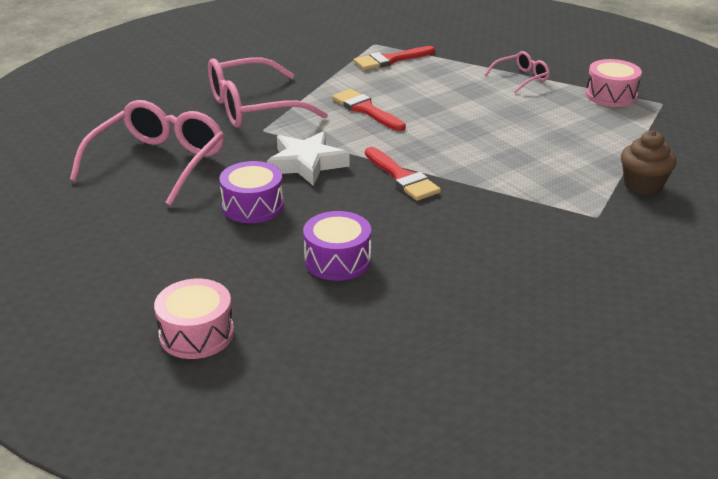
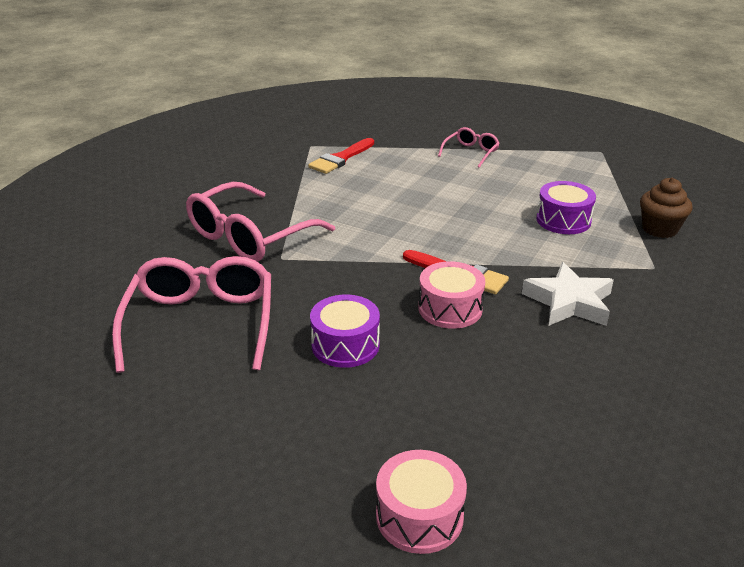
camera: 25 degrees left, 0 degrees up
white star [267,131,349,186] -> white star moved to [522,262,614,326]
purple drum [303,211,371,281] -> purple drum moved to [536,181,596,234]
red brush [332,89,406,131] -> none
pink drum [586,59,642,107] -> pink drum moved to [419,261,485,329]

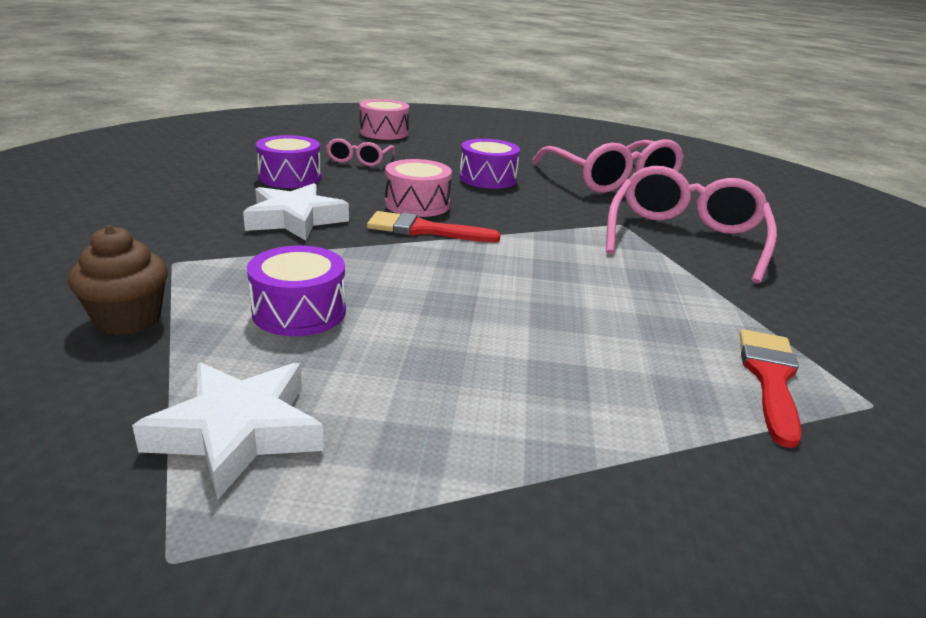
camera: 155 degrees right, 5 degrees down
pink glasses [438,127,500,168] -> pink glasses moved to [326,138,395,166]
none -> white star [132,362,324,500]
none -> purple drum [256,135,321,188]

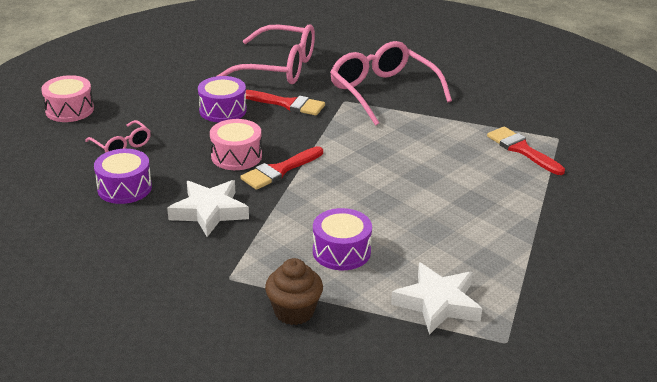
camera: 50 degrees left, 5 degrees up
none -> red brush [246,90,325,116]

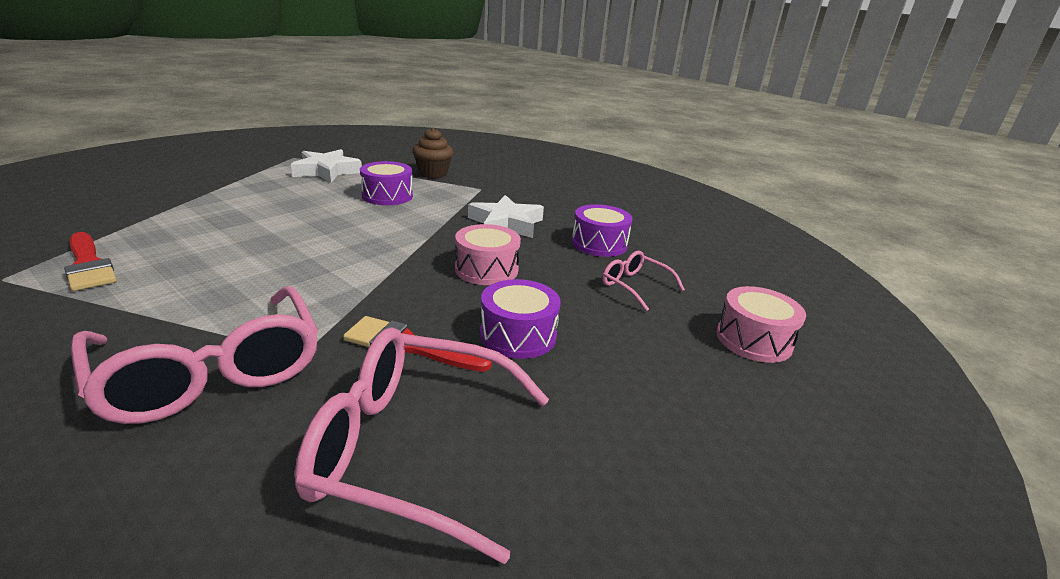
camera: 175 degrees right, 5 degrees down
red brush [240,146,323,190] -> none

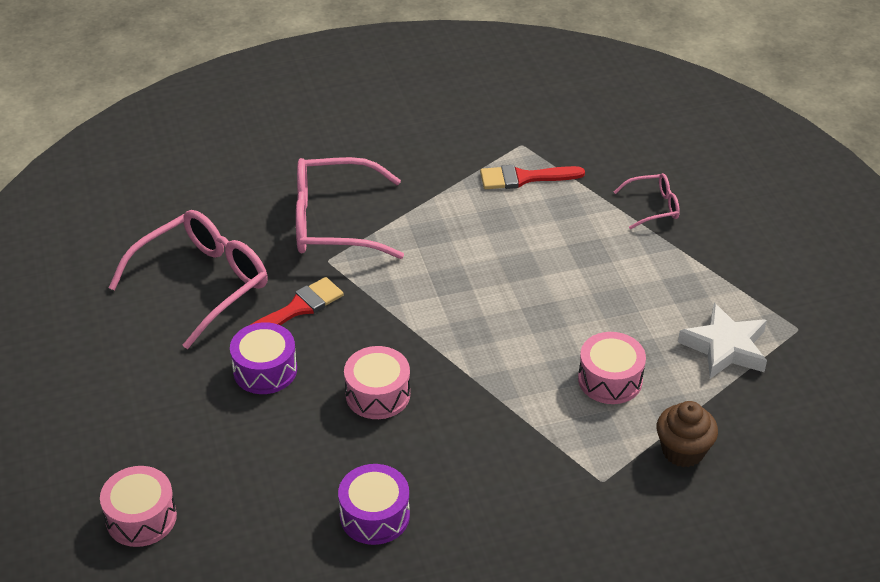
camera: 125 degrees right, 15 degrees up
purple drum [360,161,413,205] -> pink drum [578,332,646,404]
white star [468,195,544,238] -> none
pink glasses [602,251,685,311] -> pink glasses moved to [614,173,680,229]

